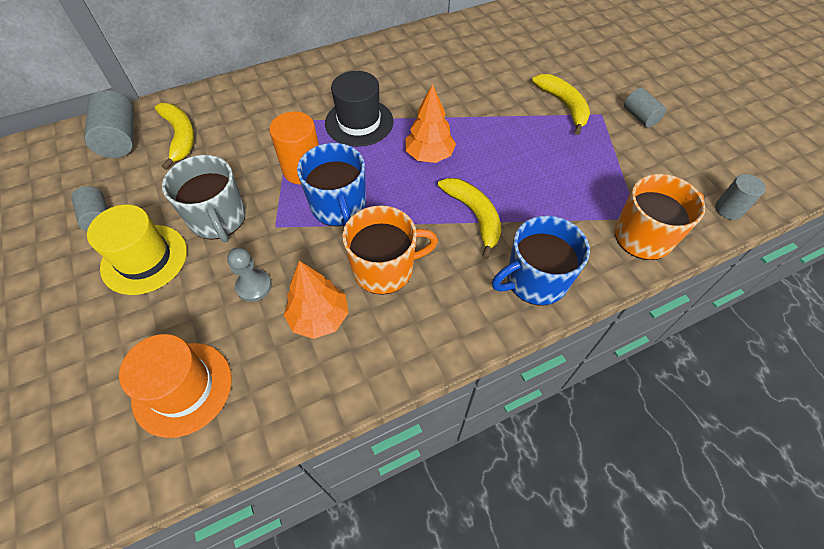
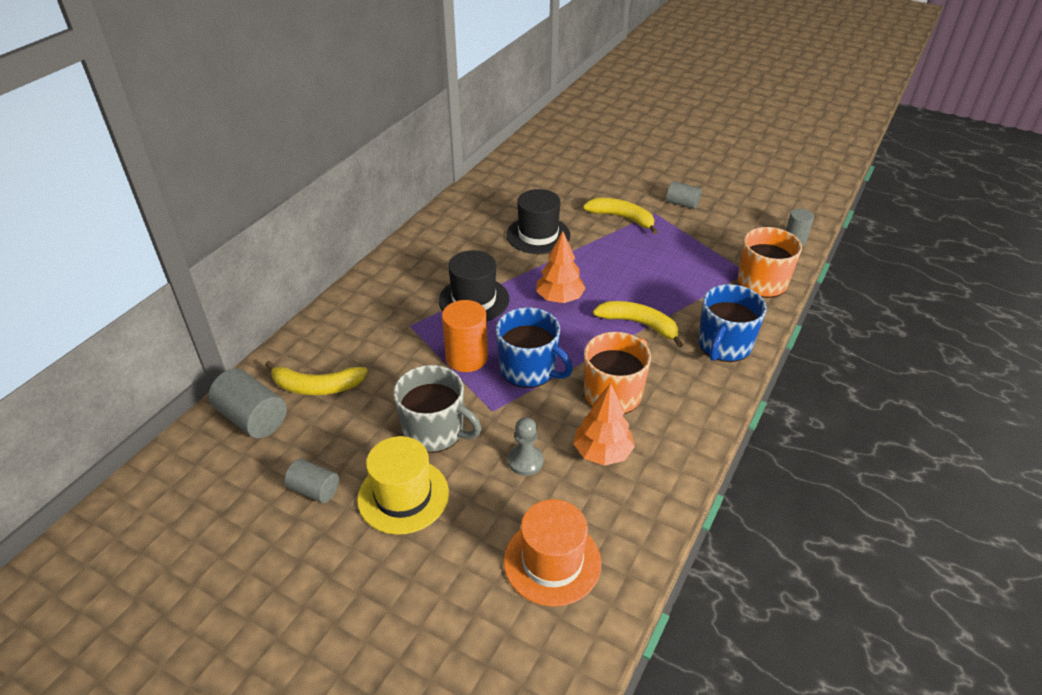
camera: 35 degrees left, 15 degrees down
yellow banana [155,103,194,170] -> yellow banana turned 150 degrees clockwise [265,361,368,395]
none -> black hat [506,189,570,254]

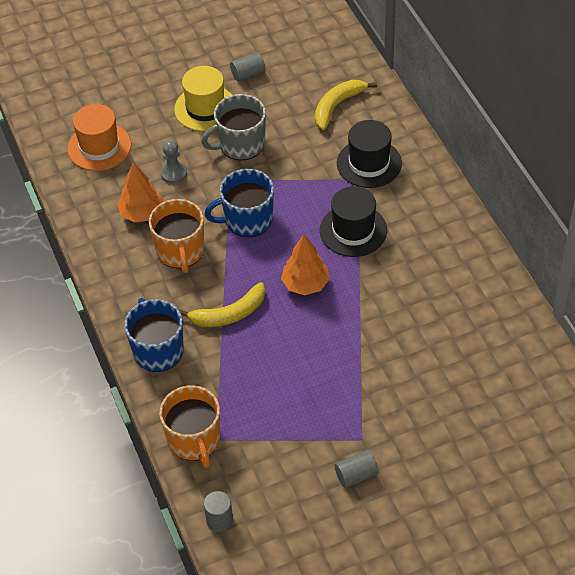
camera: 130 degrees right, 10 degrees up
grey cylinder [208,368,287,438] -> none
orange cylinder [442,300,488,372] -> none
black hat [506,189,570,254] -> black hat moved to [337,120,402,188]
yellow banana [583,198,658,234] -> none

